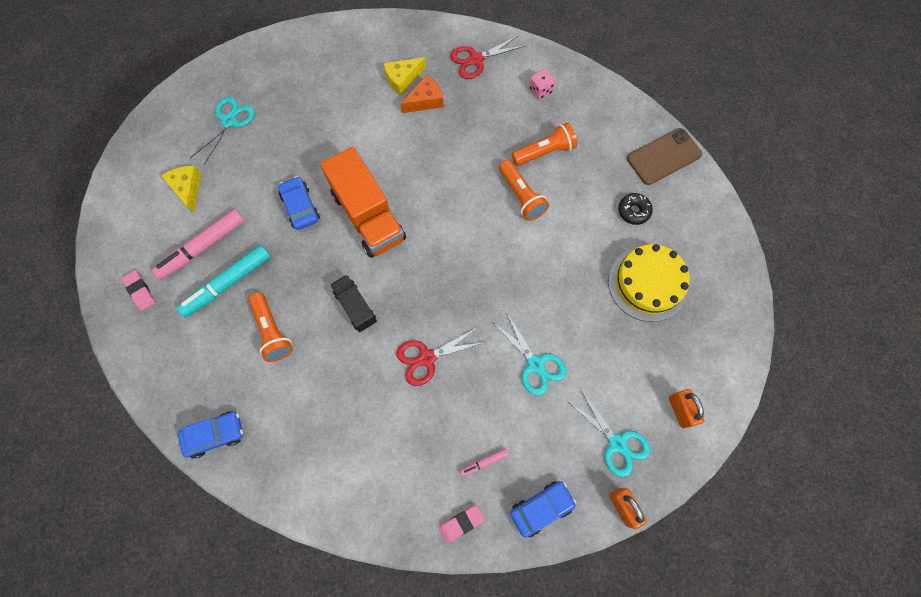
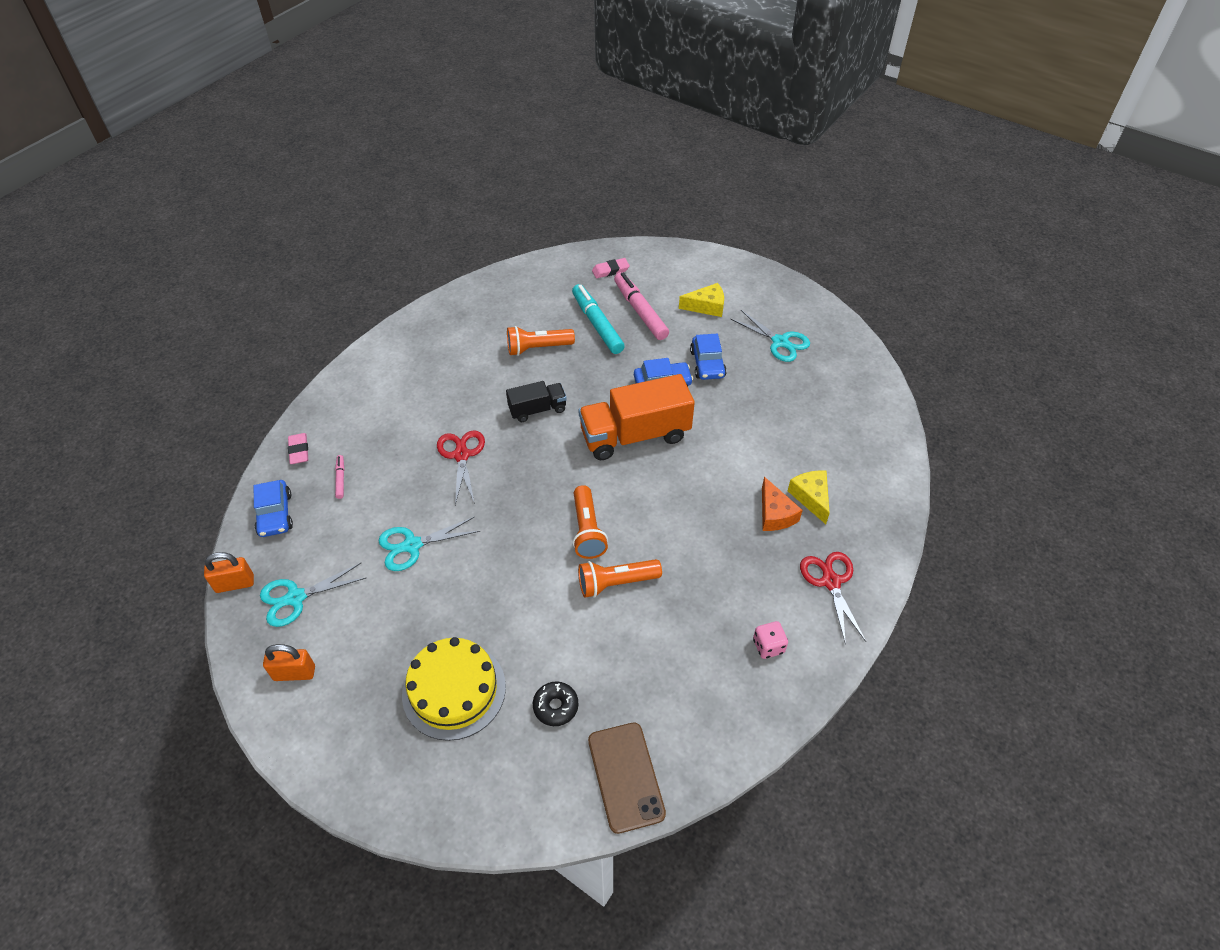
camera: 105 degrees right, 20 degrees down
blue car [178,411,243,458] -> blue car moved to [690,334,727,380]
orange flashlight [512,122,577,166] -> orange flashlight moved to [573,485,608,559]

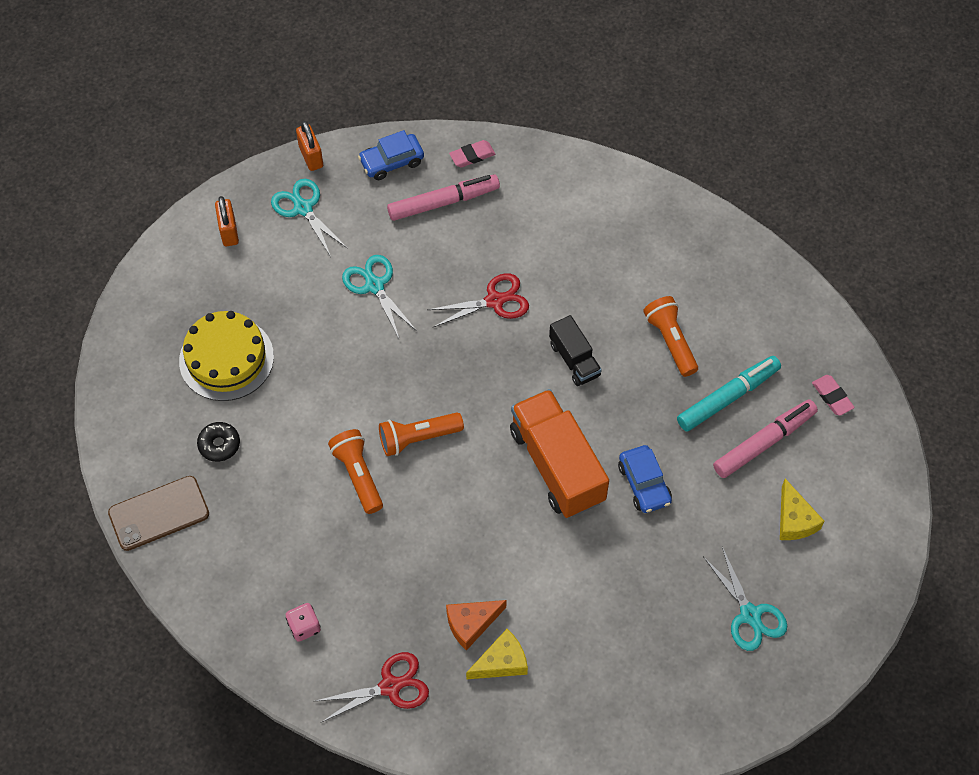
camera: 80 degrees right, 10 degrees up
pink marker [335,455,344,499] -> pink marker [387,174,500,221], size x2.18
blue car [690,334,727,380] -> none
turquoise scissors [731,310,810,362] -> turquoise scissors turned 60 degrees counterclockwise [703,547,787,651]

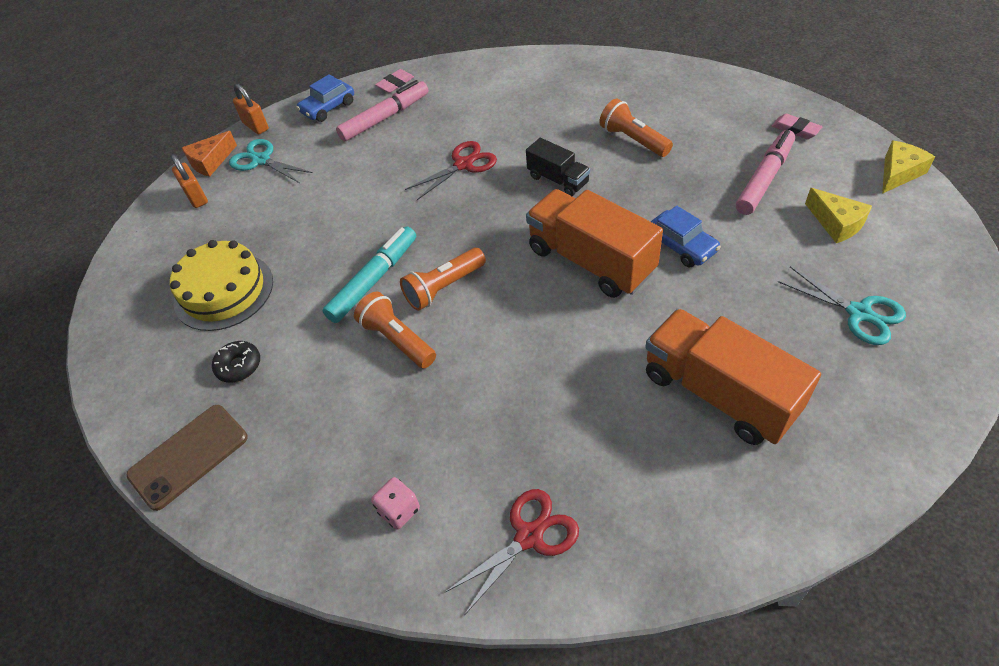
camera: 15 degrees left, 10 degrees down
turquoise scissors [342,255,417,338] -> none
orange cheese [446,600,507,651] -> orange cheese moved to [182,131,237,177]
yellow cheese [466,629,528,679] -> yellow cheese moved to [882,141,935,194]
turquoise marker [677,356,781,431] -> turquoise marker moved to [322,227,416,323]
none -> orange truck [645,309,821,445]

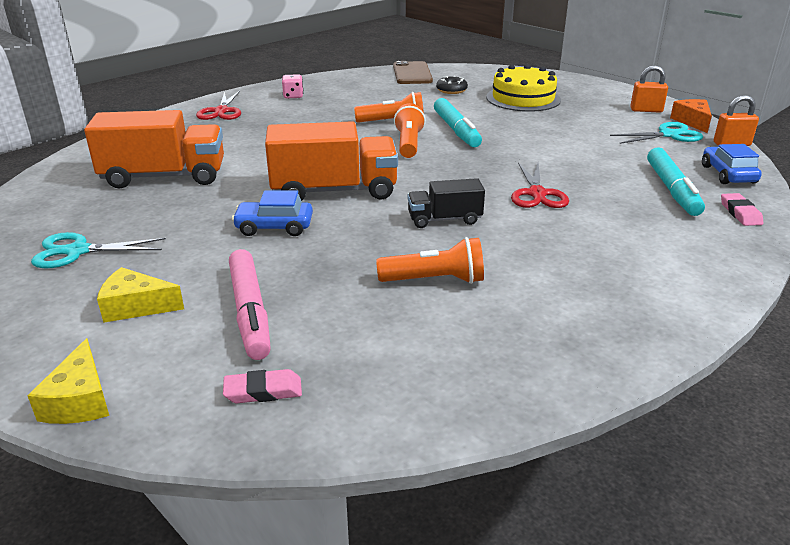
camera: 125 degrees right, 20 degrees down
pink marker [336,80,429,141] -> turquoise marker [647,147,705,216]

